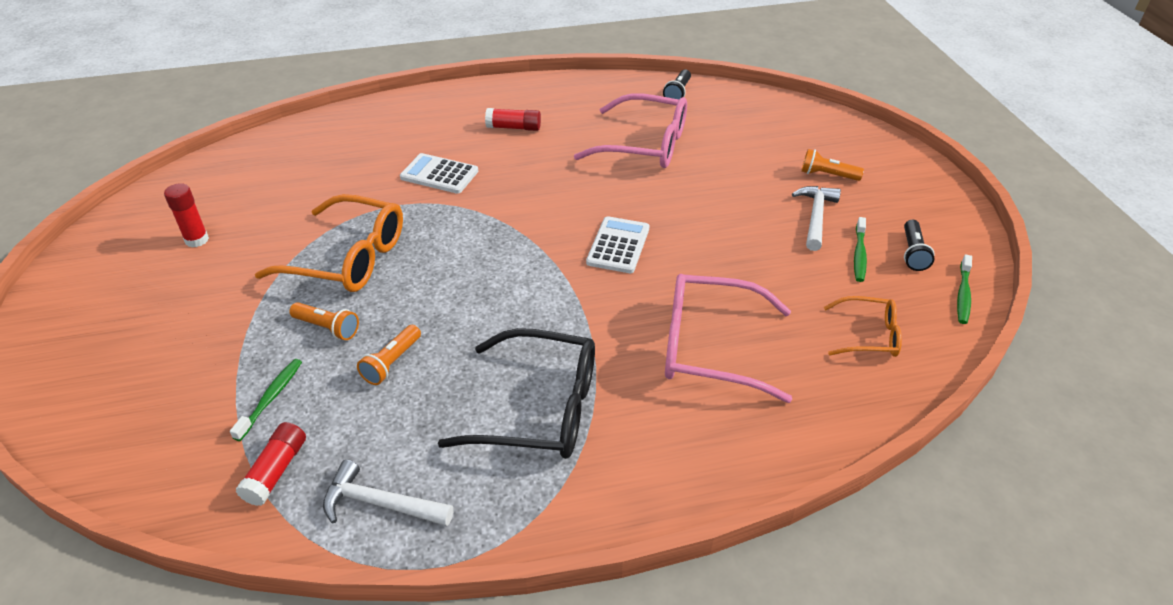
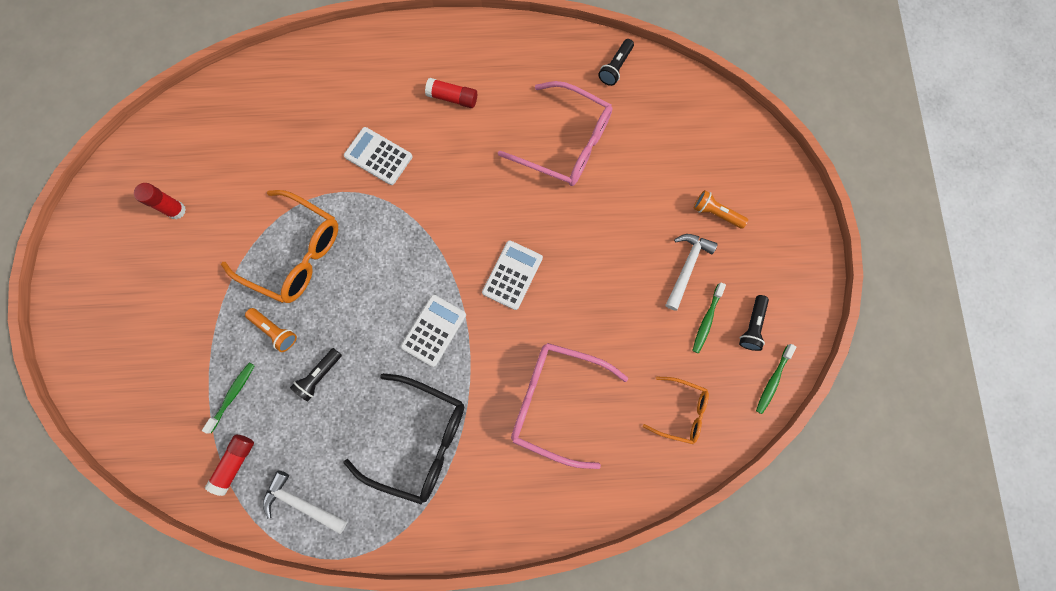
camera: 10 degrees right, 35 degrees up
orange flashlight [357,325,421,385] -> black flashlight [290,348,342,401]
none -> white calculator [401,295,466,367]

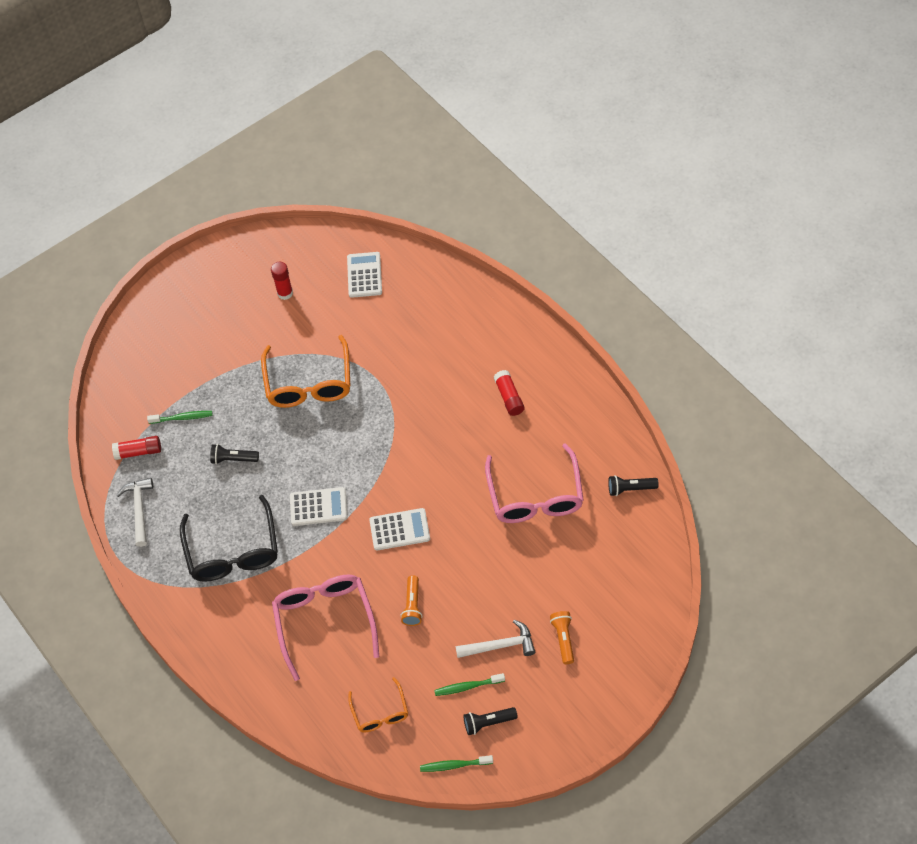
camera: 60 degrees right, 20 degrees down
orange flashlight [245,308,297,352] -> orange flashlight moved to [401,575,422,626]
white calculator [344,127,412,185] -> white calculator moved to [347,252,382,298]

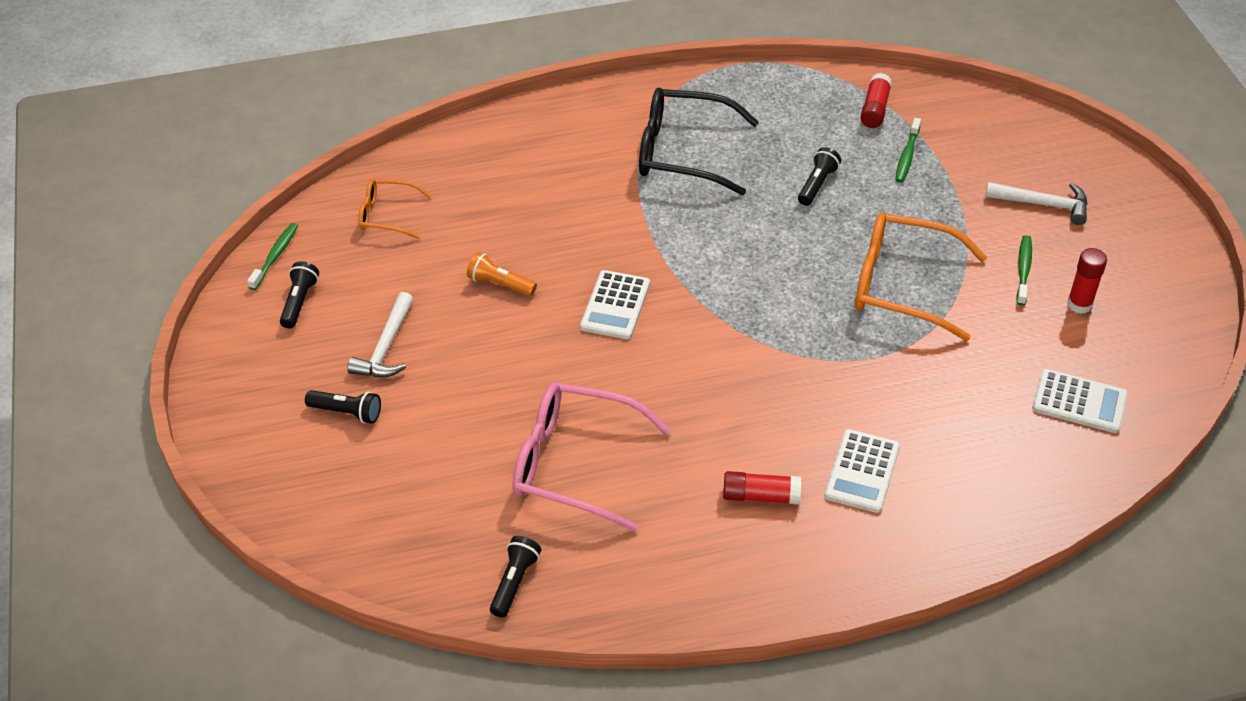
camera: 110 degrees right, 10 degrees down
white hammer [117,478,153,547] -> white hammer moved to [985,182,1088,225]
pink glasses [272,575,379,681] -> none
white calculator [290,487,348,526] -> white calculator moved to [824,429,900,513]
green toothbrush [434,673,505,696] -> green toothbrush moved to [1016,235,1032,305]
orange flashlight [550,611,574,664] -> black flashlight [305,390,381,424]

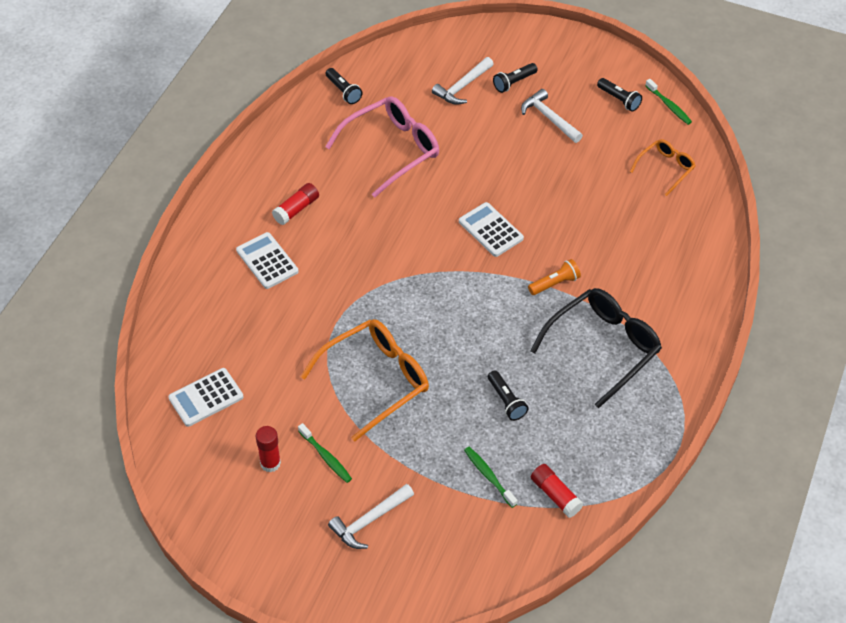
camera: 125 degrees right, 5 degrees up
orange flashlight [467,252,537,296] -> orange flashlight moved to [528,259,581,295]
none -> white hammer [432,57,494,105]

